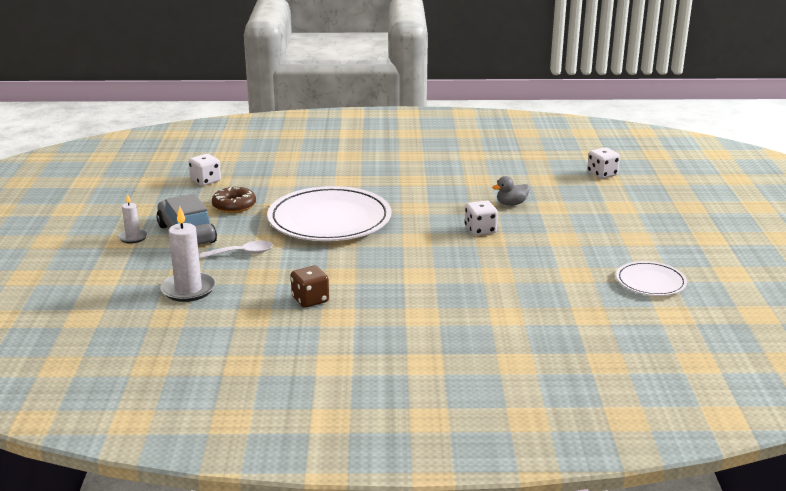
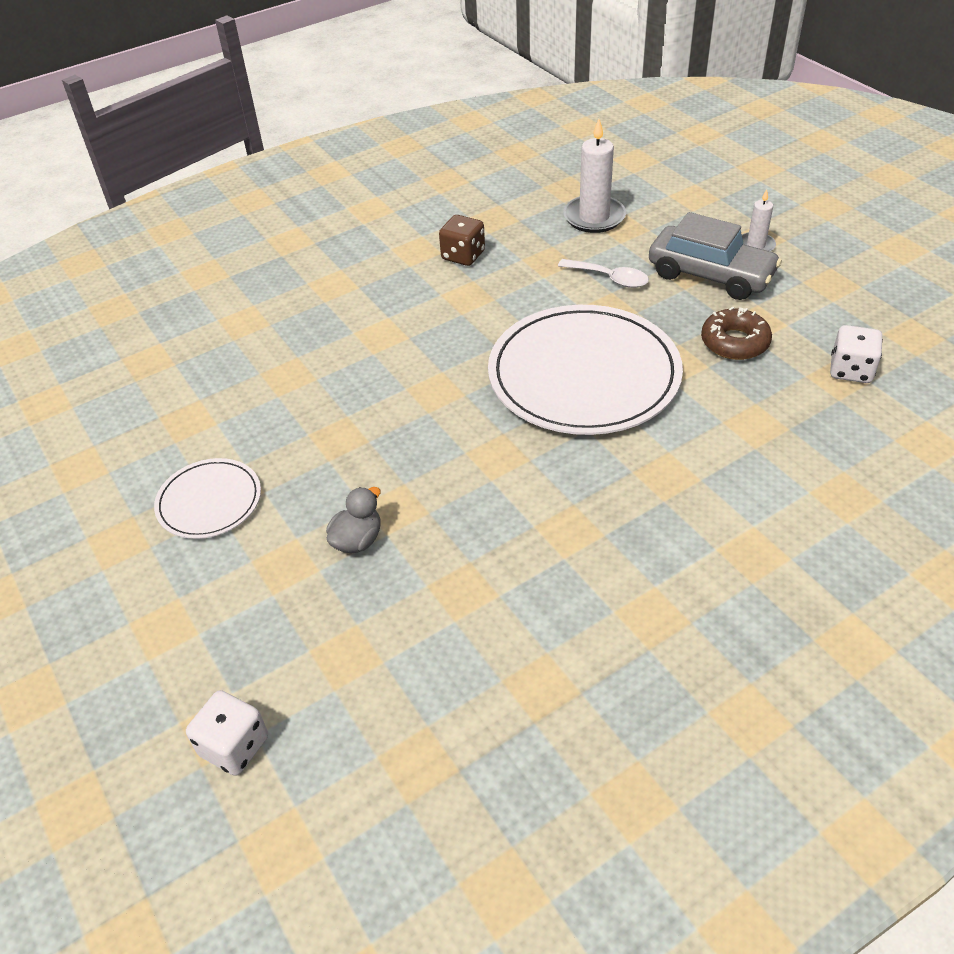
camera: 150 degrees right, 20 degrees up
white spoon [200,240,273,258] -> white spoon turned 105 degrees counterclockwise [558,259,649,288]
white dice [465,200,498,236] -> none
white plate [616,261,687,296] -> white plate moved to [154,458,261,539]

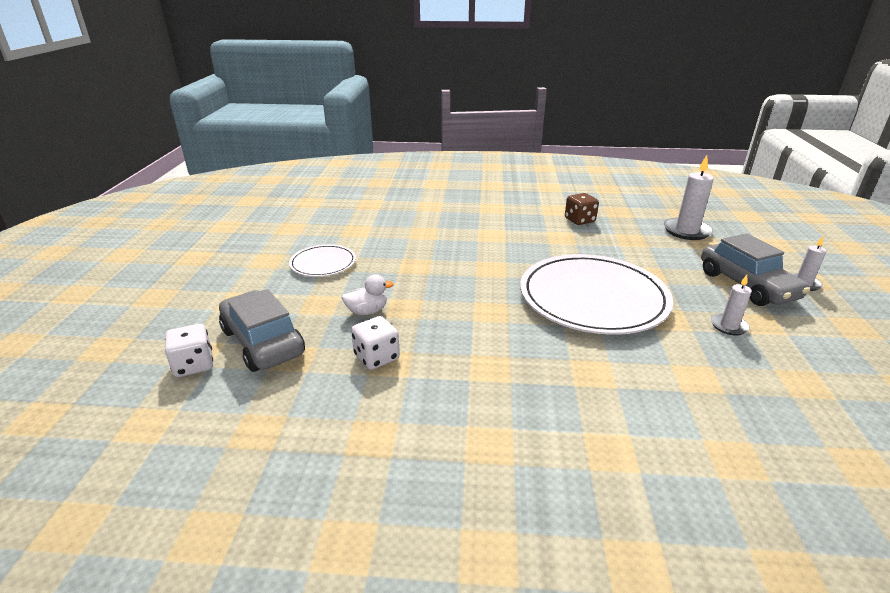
camera: 35 degrees right, 15 degrees down
grey duck [326,487,381,553] -> white duck [342,274,394,315]
white spoon [558,259,649,288] -> none
brown donut [701,307,772,360] -> white candle [711,275,752,335]
white dice [830,325,883,383] -> white dice moved to [351,316,400,370]
none -> grey car [219,289,305,372]

